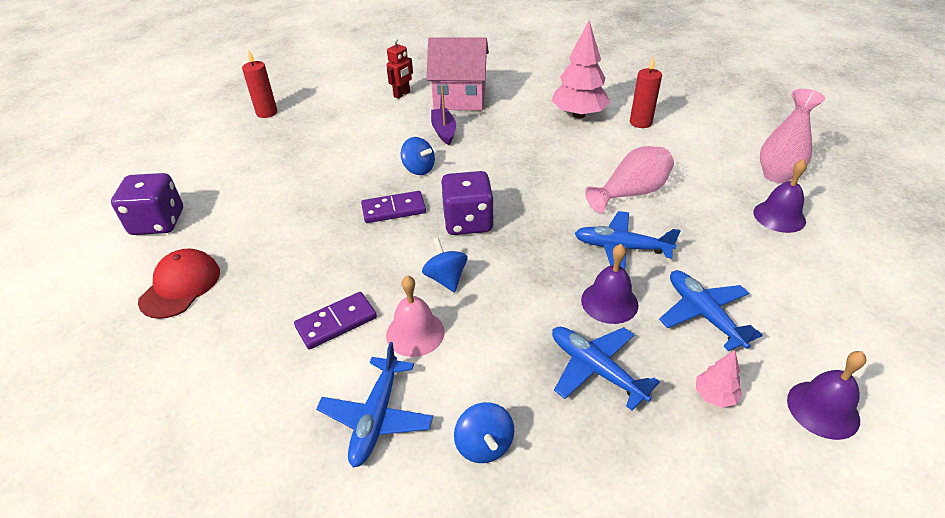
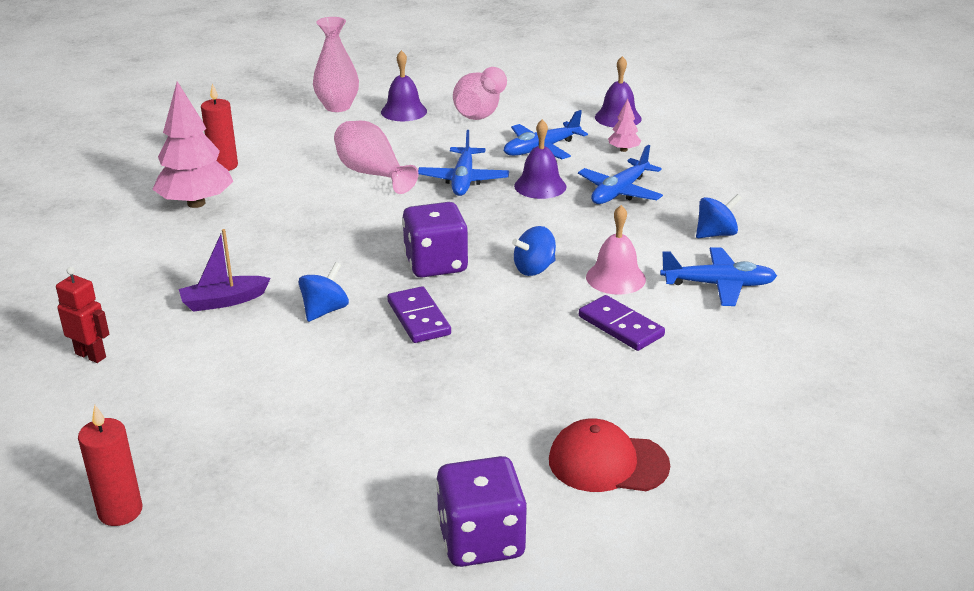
camera: 100 degrees left, 10 degrees down
pink house [426,37,489,110] -> none
none -> pink vase [453,67,507,120]

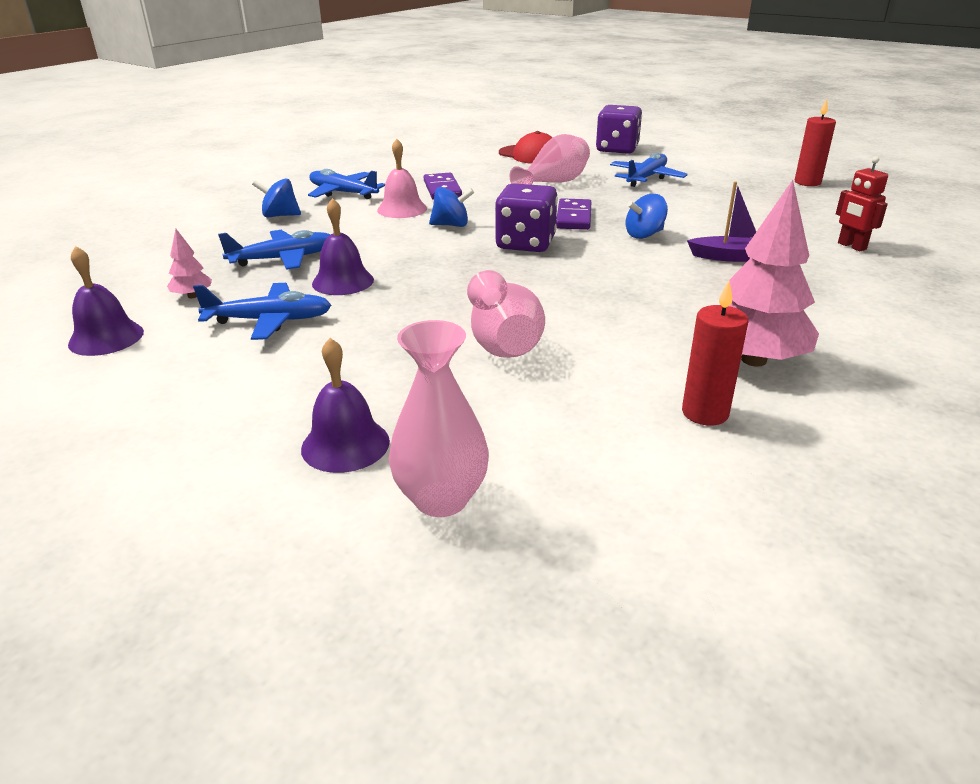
camera: 150 degrees left, 0 degrees up
blue plane [418,130,509,196] -> blue plane moved to [610,153,688,187]
pink vase [453,67,507,120] -> pink vase moved to [509,134,590,185]

